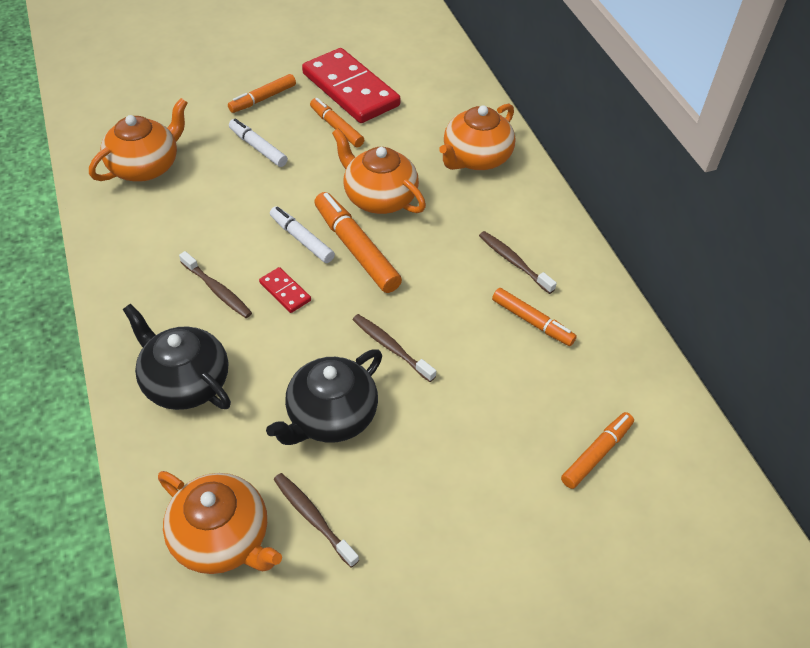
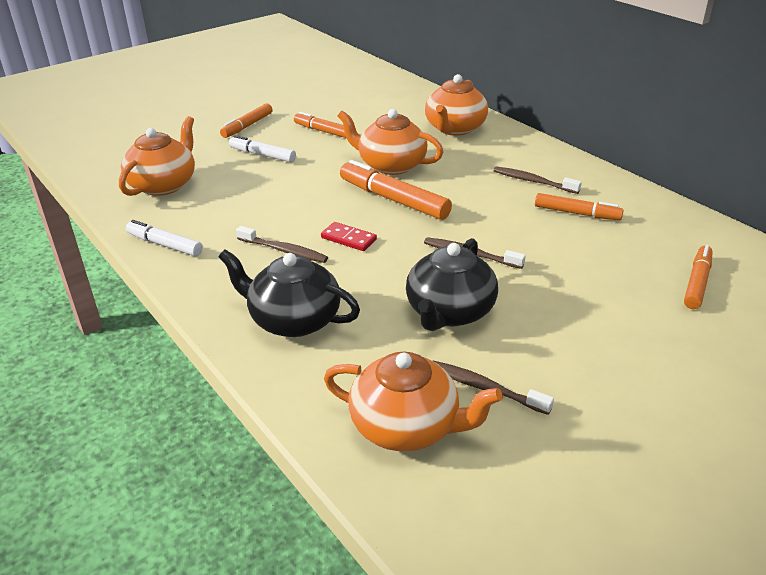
camera: 15 degrees left, 15 degrees down
white marker [270,206,335,263] -> white marker moved to [126,220,203,256]
red domino [302,48,401,123] -> none

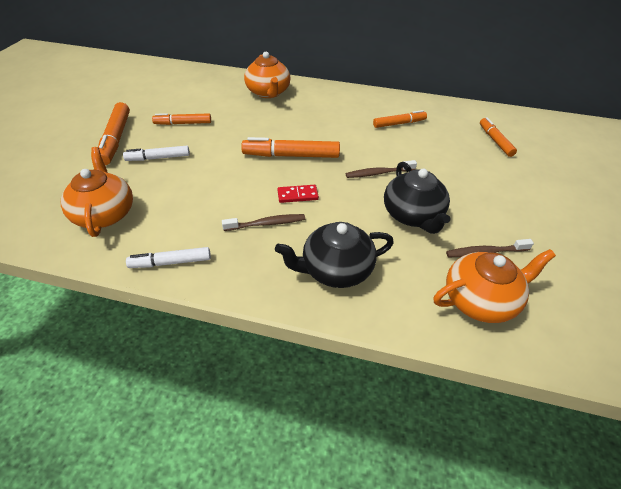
camera: 40 degrees left, 10 degrees up
orange marker [220,103,273,138] -> orange marker [98,102,130,165], size x1.57
orange teapot [338,109,443,175] -> none
brown toothbrush [493,167,582,194] -> none

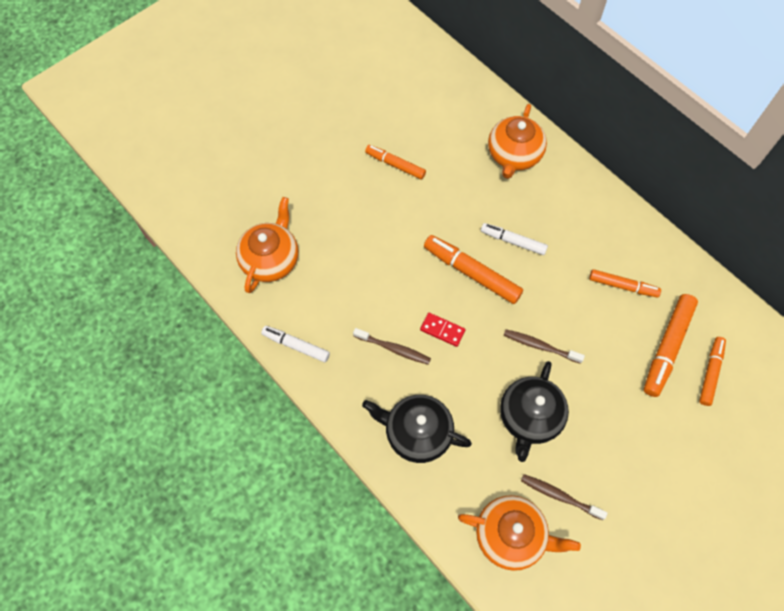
camera: 35 degrees right, 20 degrees up
orange marker [98,102,130,165] -> orange marker moved to [644,294,698,397]
white marker [123,146,190,161] -> white marker moved to [481,223,548,255]

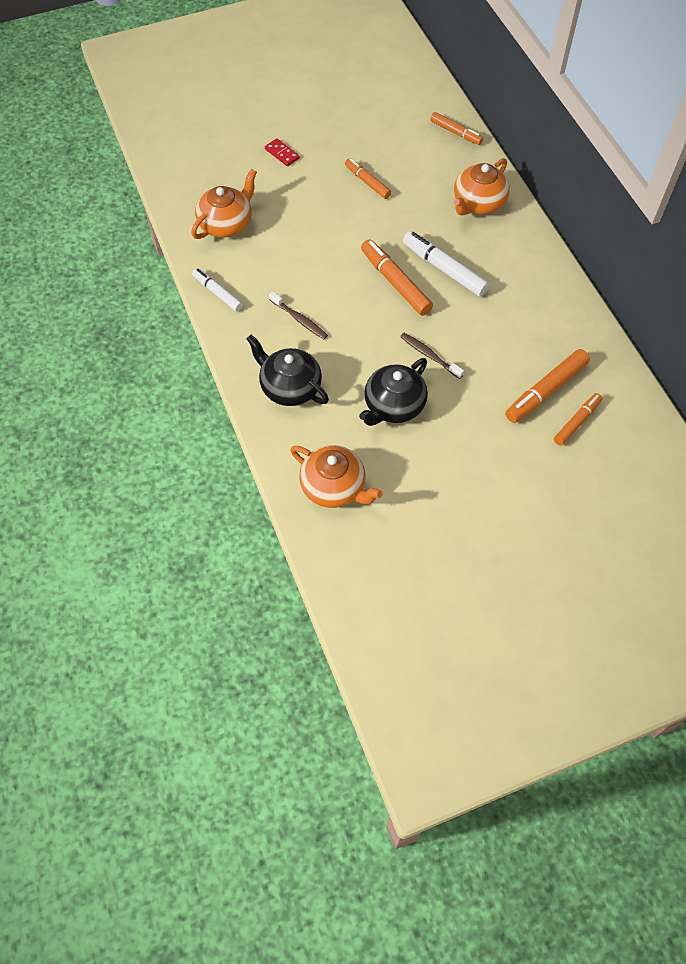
camera: 20 degrees right, 5 degrees down
red domino [420,313,465,347] -> red domino moved to [265,138,300,166]
white marker [481,223,548,255] -> white marker [403,231,489,297], size x1.57
brown toothbrush [521,474,608,520] -> none
orange marker [589,269,661,297] -> orange marker moved to [430,112,483,145]

